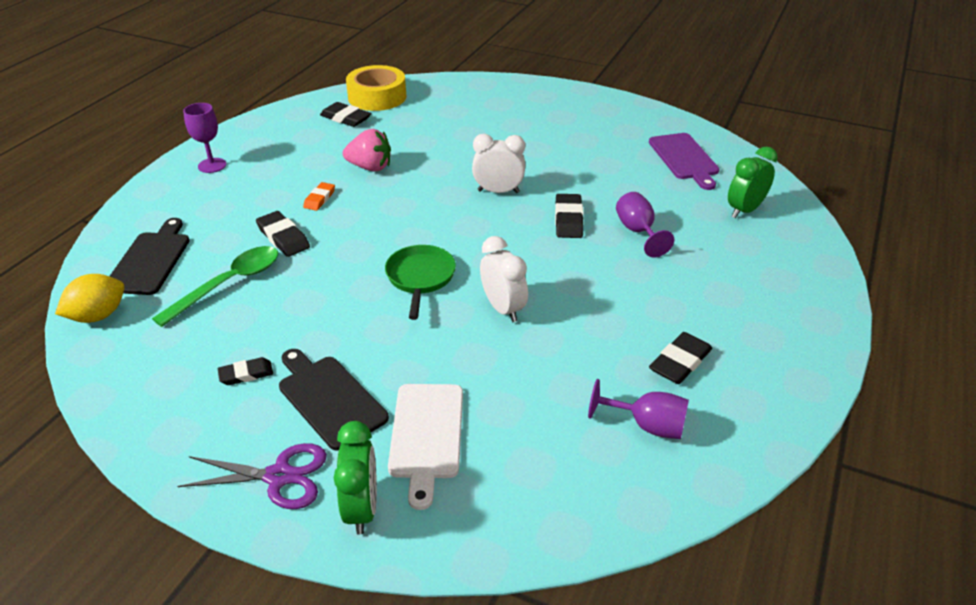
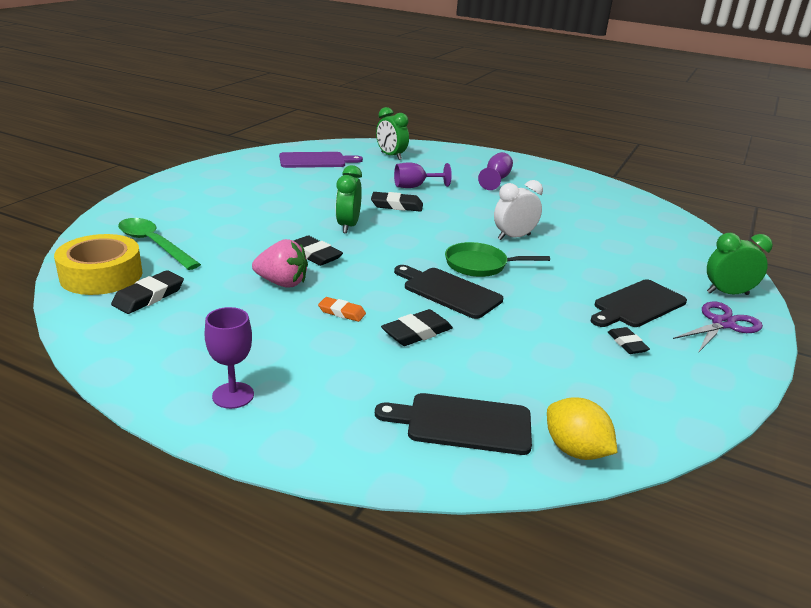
camera: 90 degrees left, 10 degrees down
green spoon [152,246,278,327] -> green spoon moved to [118,218,201,270]
purple scissors [177,443,327,509] -> purple scissors turned 45 degrees clockwise [673,302,763,353]
pink strawberry [343,129,391,172] -> pink strawberry turned 90 degrees clockwise [252,239,308,287]
white cutting board [388,384,463,510] -> none
white clock [472,134,525,193] -> green clock [336,165,362,233]
purple goblet [588,379,689,439] -> purple goblet moved to [478,152,513,190]
black eraser [649,332,712,384] -> black eraser moved to [294,236,343,266]
none -> black cutting board [394,265,503,319]

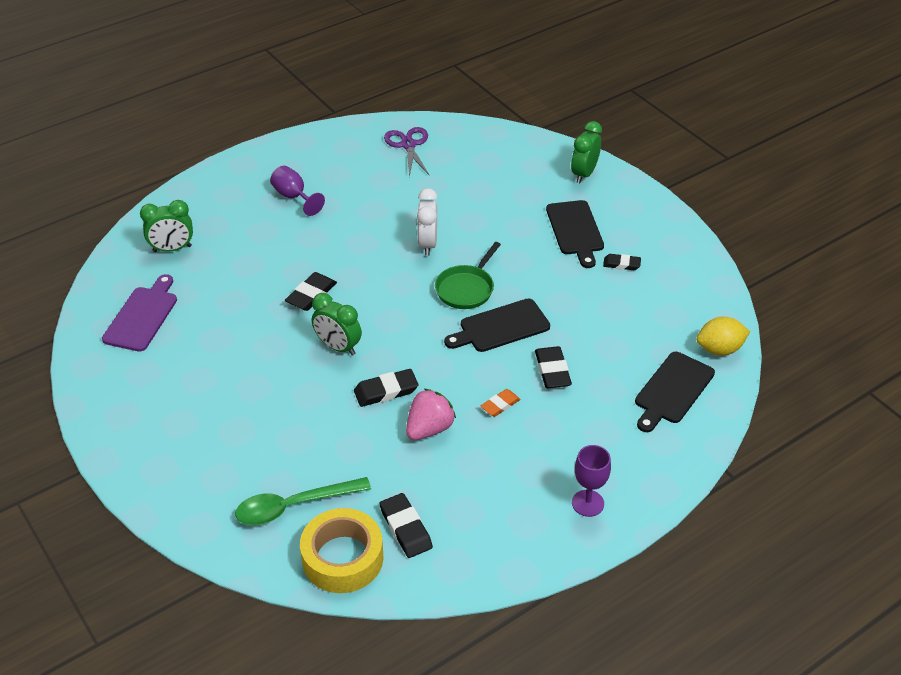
camera: 60 degrees left, 15 degrees up
purple goblet [394,162,452,188] -> none
purple scissors [673,302,763,353] -> purple scissors moved to [384,127,430,177]

